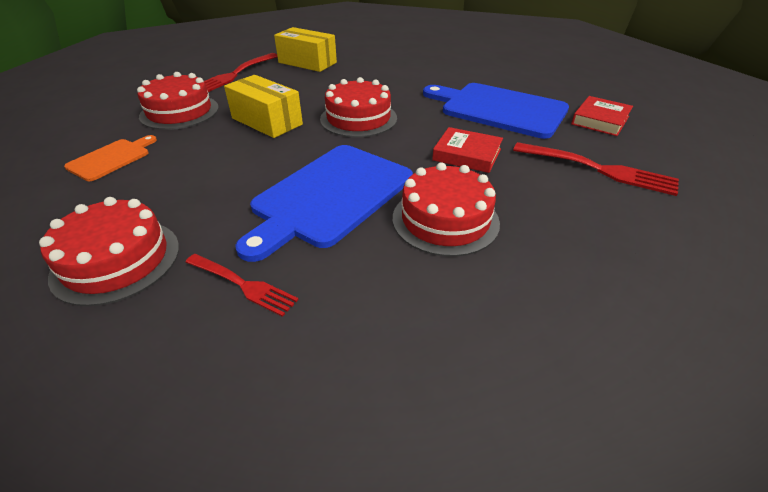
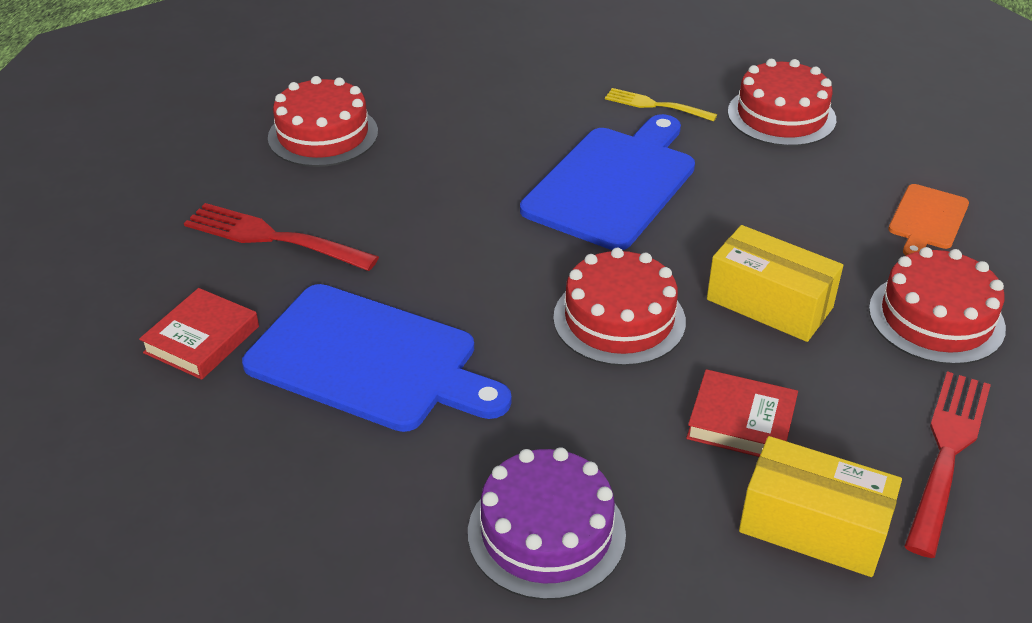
camera: 175 degrees right, 0 degrees up
red fork [186,254,299,317] -> yellow fork [605,88,717,122]
red cake [393,162,500,257] -> red cake moved to [268,76,378,167]
red book [432,127,503,173] -> red book moved to [686,369,798,457]
none -> purple cake [468,447,626,600]

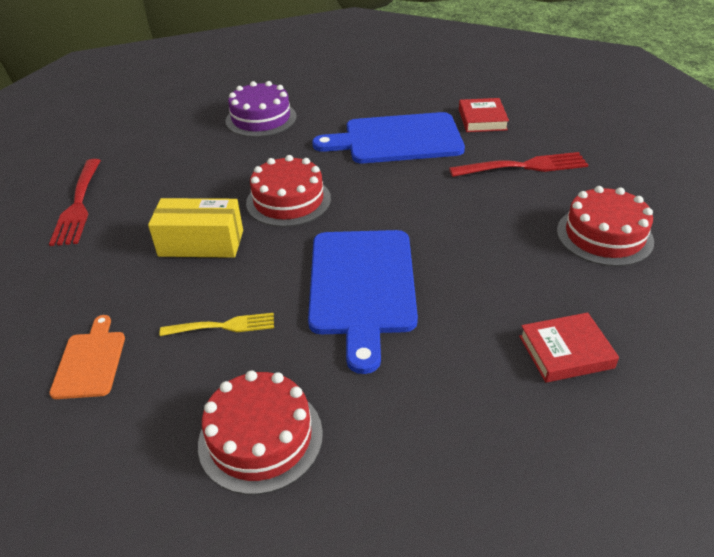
camera: 150 degrees right, 0 degrees up
yellow fork [605,88,717,122] -> yellow fork moved to [160,313,274,336]
red book [686,369,798,457] -> red book moved to [519,312,619,383]
yellow box [739,436,902,577] -> none
red cake [869,247,1006,365] -> none

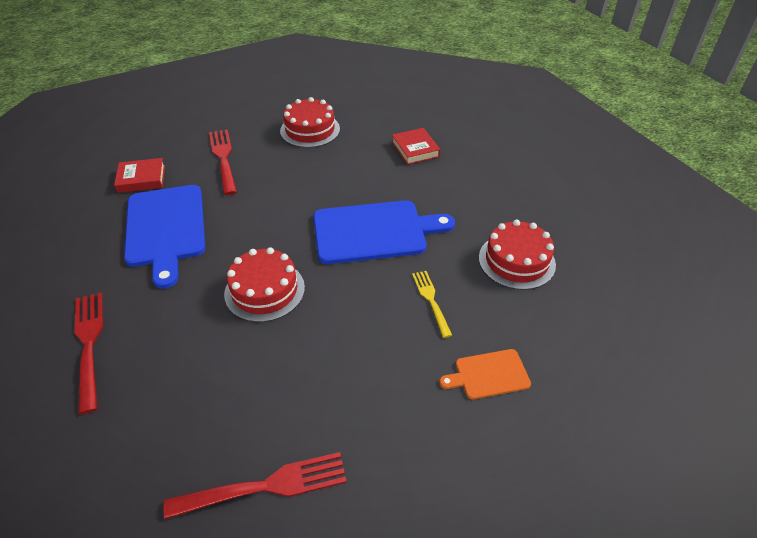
camera: 100 degrees left, 5 degrees up
yellow box [148,198,243,258] -> none
purple cake [225,81,297,137] -> red fork [74,292,103,414]

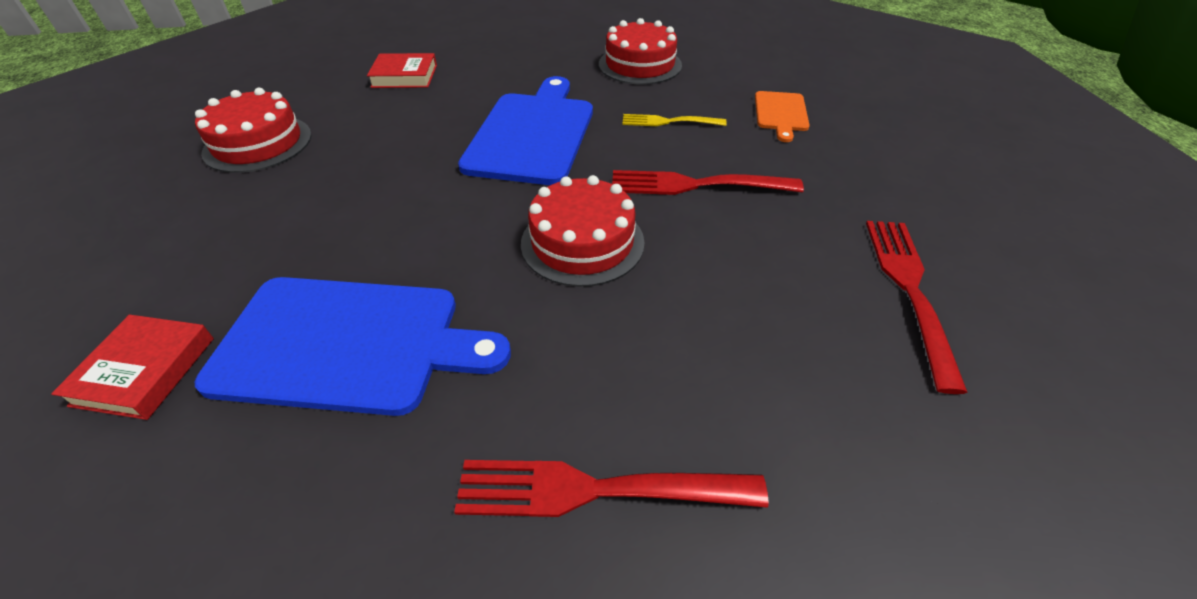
camera: 70 degrees left, 0 degrees up
red fork [209,129,237,195] -> red fork moved to [612,170,804,195]

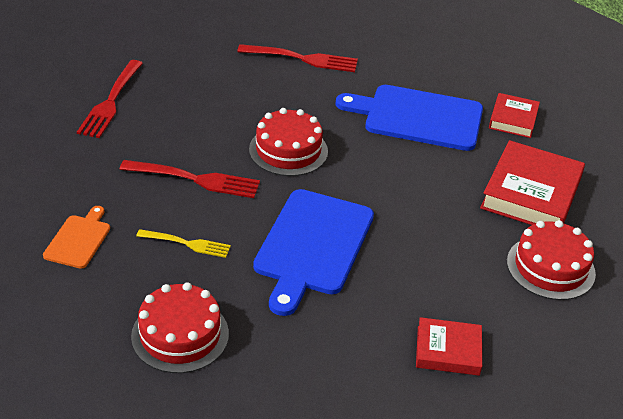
camera: 175 degrees left, 5 degrees down
none -> red book [480,140,585,225]

